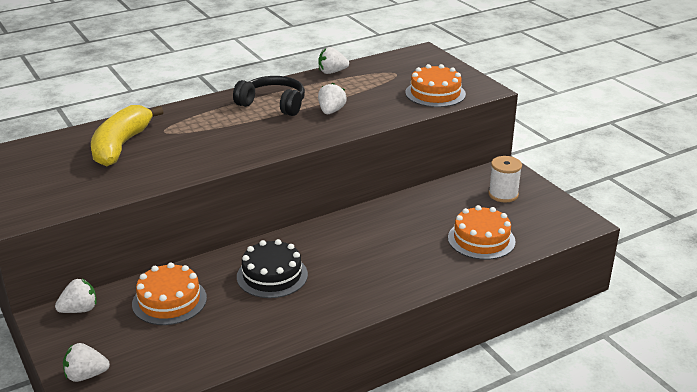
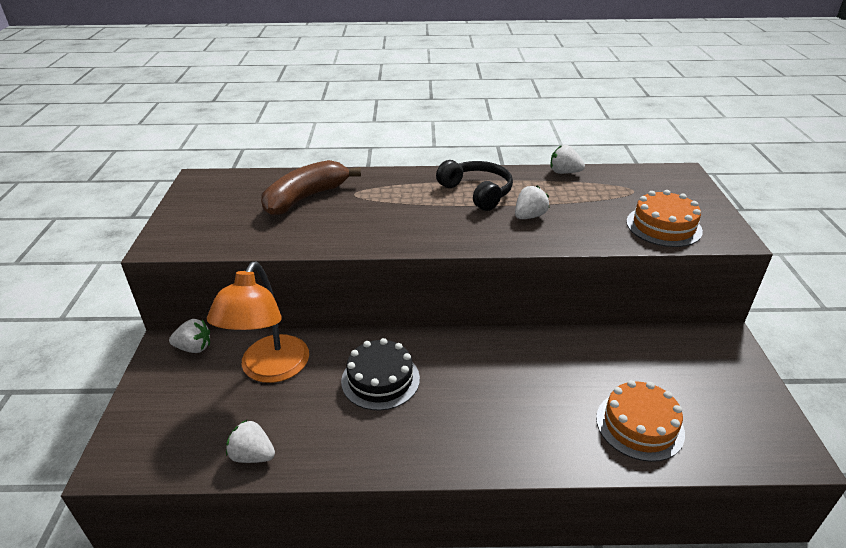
camera: 30 degrees right, 5 degrees up
white strawberry [63,343,110,382] -> white strawberry moved to [226,420,275,463]
yellow banana [91,105,163,166] -> brown banana [261,160,361,216]
orange cake [132,262,207,325] -> orange lamp [207,262,309,383]
white spool [488,156,522,202] -> none

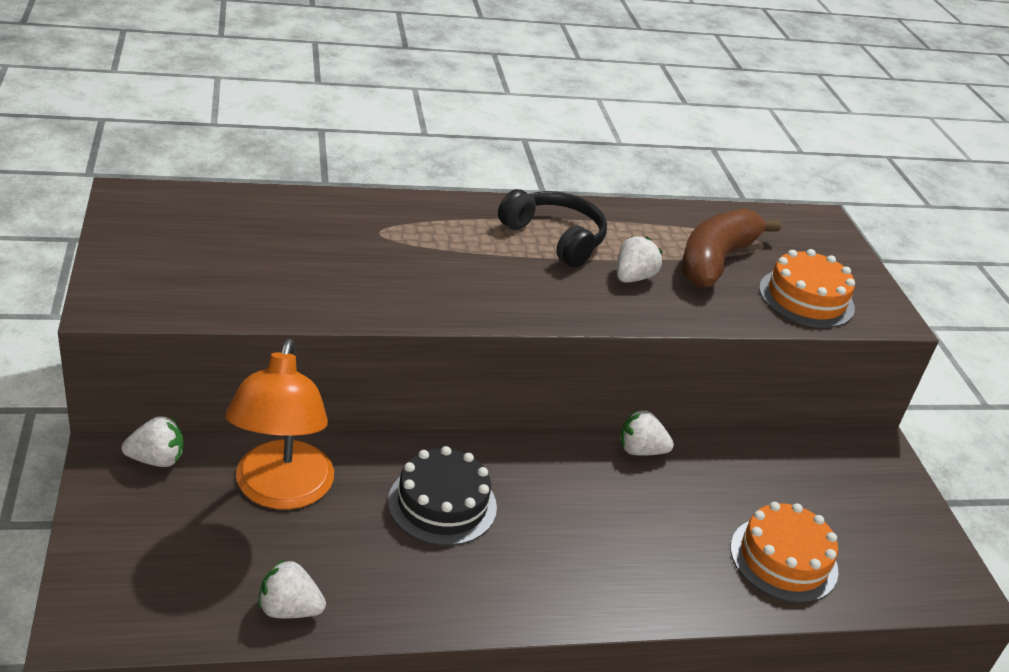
camera: 15 degrees left, 0 degrees up
brown banana [261,160,361,216] -> brown banana moved to [682,208,781,288]
white strawberry [551,145,585,174] -> white strawberry moved to [620,409,674,456]

